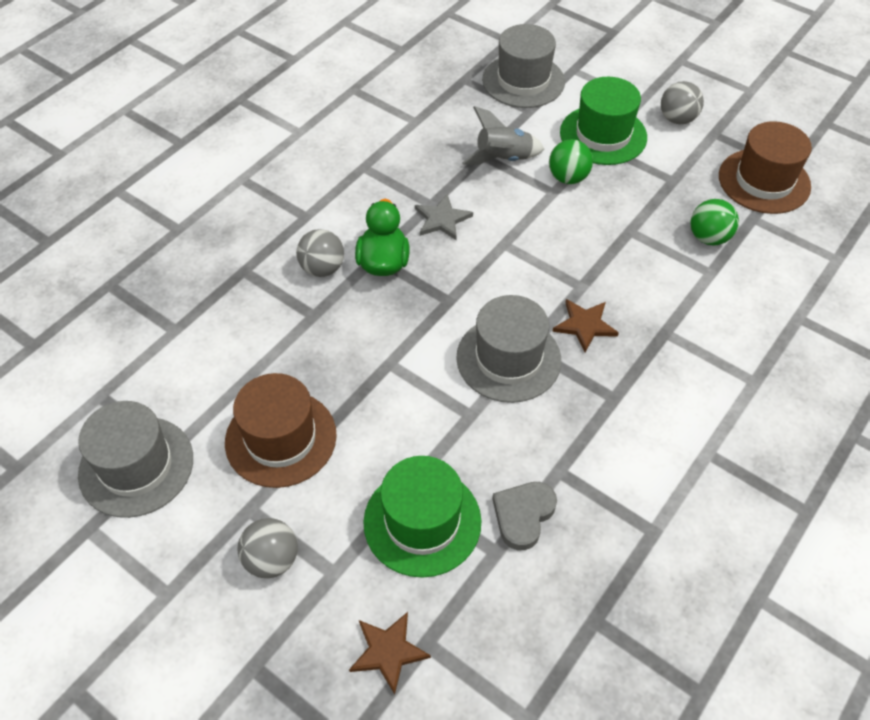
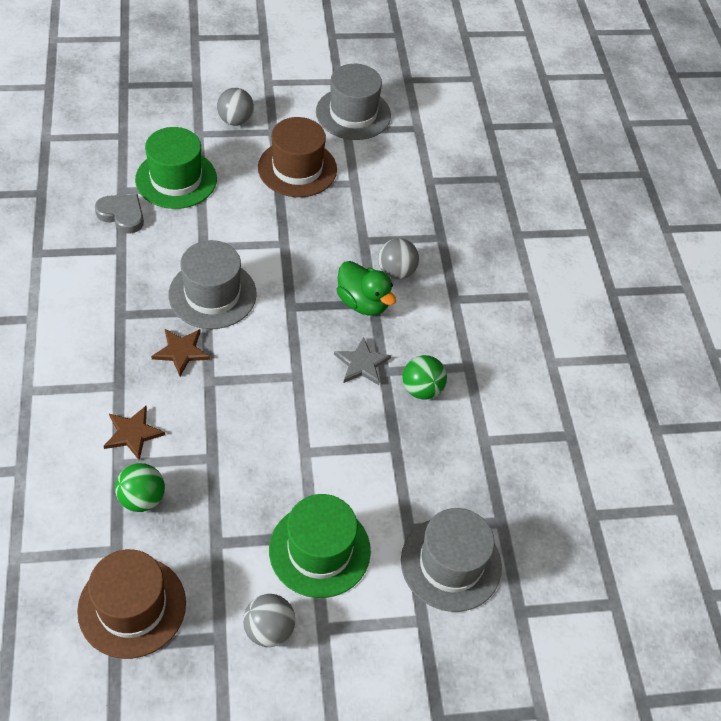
camera: 130 degrees right, 0 degrees up
brown star [349,612,431,695] -> brown star moved to [104,406,165,460]
grey rocket [462,106,544,165] -> none
grey heart [492,482,557,550] -> grey heart turned 45 degrees counterclockwise [95,194,144,233]
green ball [549,139,593,184] -> green ball moved to [402,355,447,399]

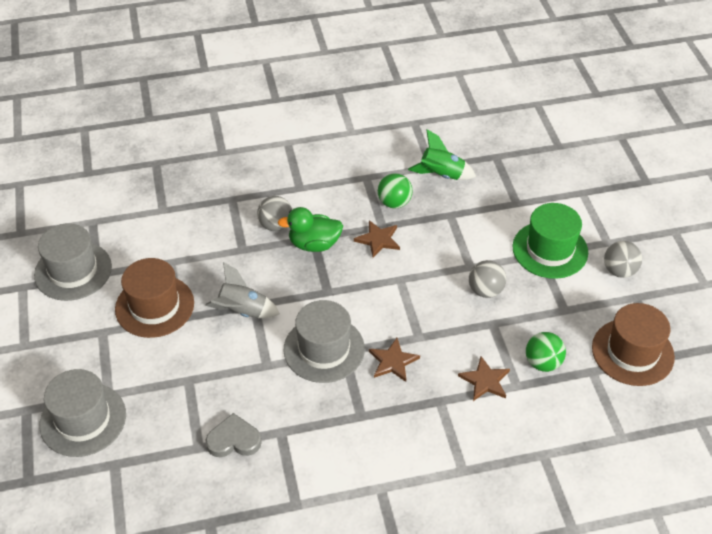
camera: 90 degrees left, 5 degrees down
grey heart [95,194,144,233] -> grey heart turned 60 degrees clockwise [205,413,262,457]
green hat [135,127,217,209] -> none
grey ball [217,88,254,126] -> grey ball moved to [469,260,506,298]
grey star [334,337,391,385] -> brown star [354,220,400,258]
green duck [337,261,396,316] -> green duck turned 135 degrees counterclockwise [278,207,343,252]
grey hat [401,508,502,612] -> grey hat moved to [39,369,126,457]
none -> grey rocket [205,262,280,318]
none -> green rocket [408,129,476,180]

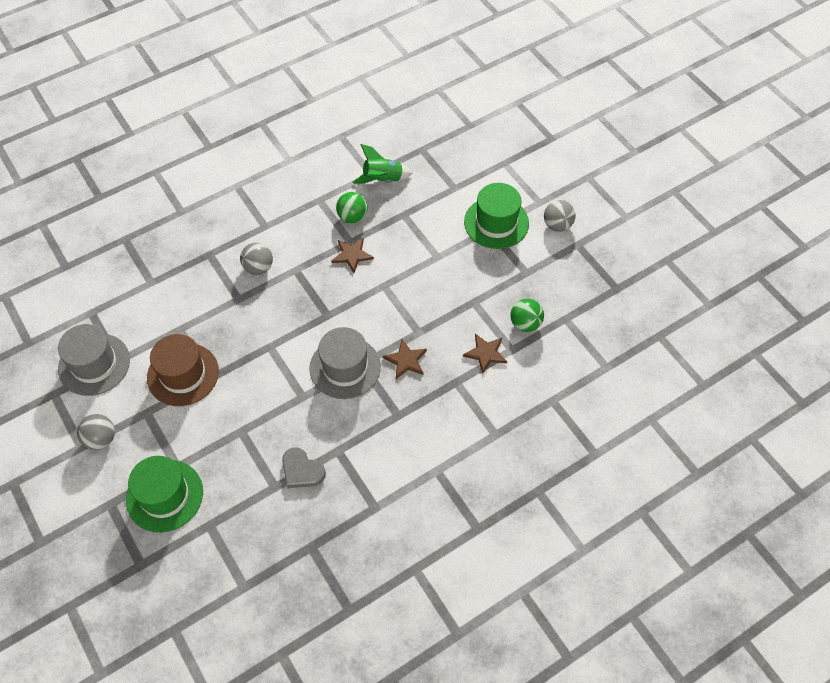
camera: 20 degrees left, 10 degrees up
grey hat [39,369,126,457] -> green hat [126,456,203,533]
grey rocket [205,262,280,318] -> none
grey heart [205,413,262,457] -> grey heart turned 120 degrees counterclockwise [282,447,326,488]
green duck [278,207,343,252] -> none
grey ball [469,260,506,298] -> grey ball moved to [77,414,115,450]
brown hat [592,303,675,386] -> none

